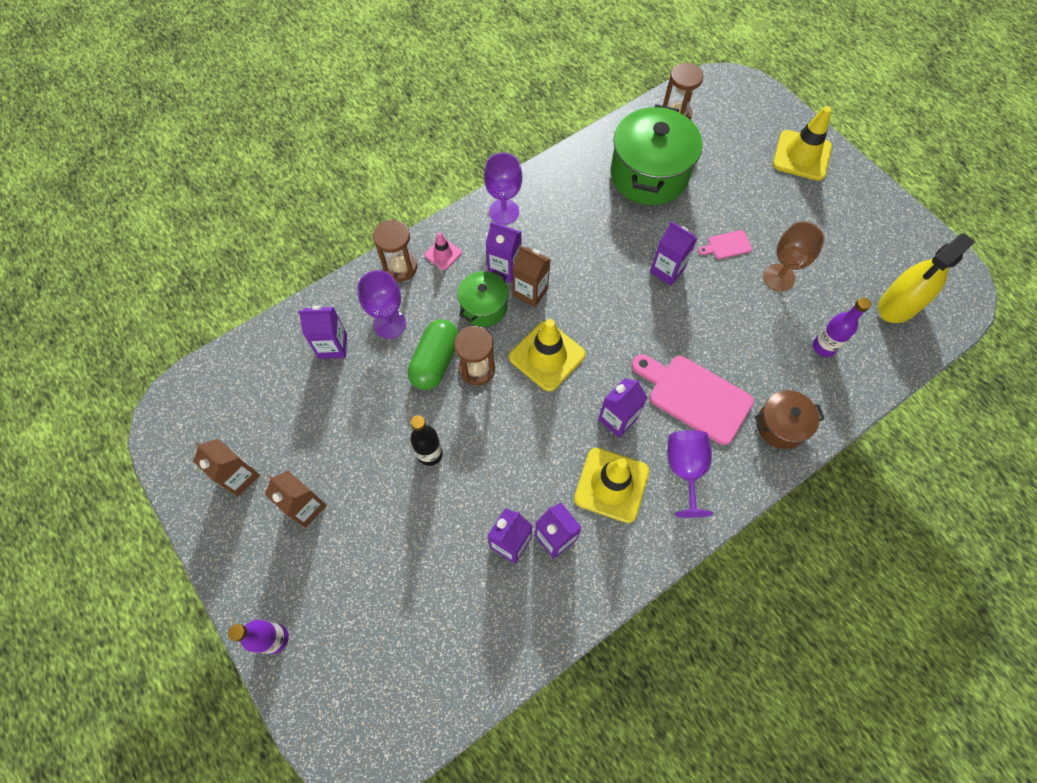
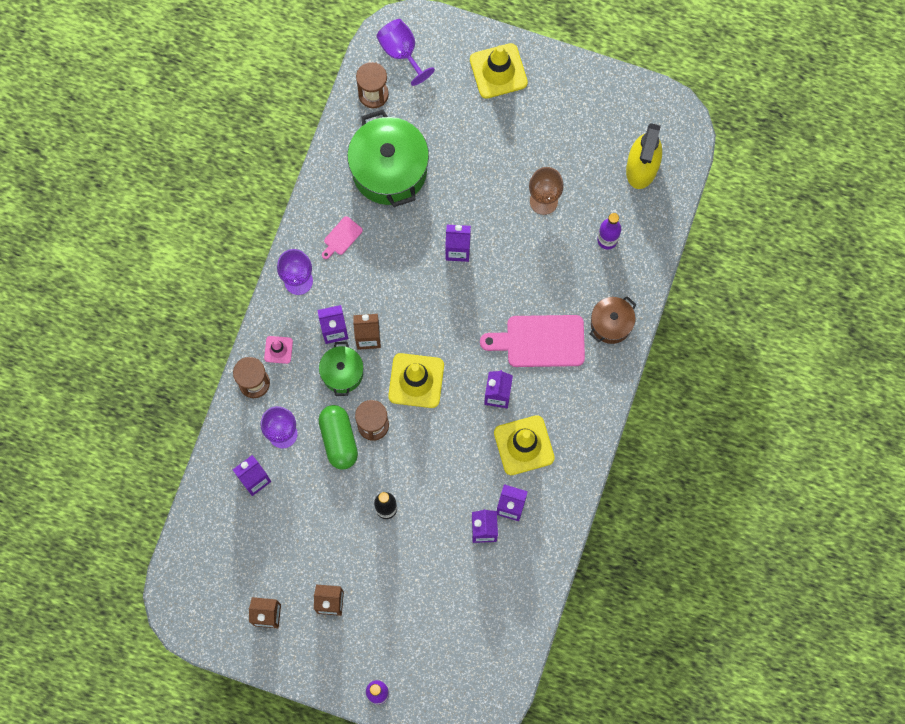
camera: 35 degrees left, 10 degrees up
purple goblet [667,430,713,518] -> purple goblet moved to [376,19,435,86]
pink cutting board [698,230,752,259] -> pink cutting board moved to [322,216,363,259]

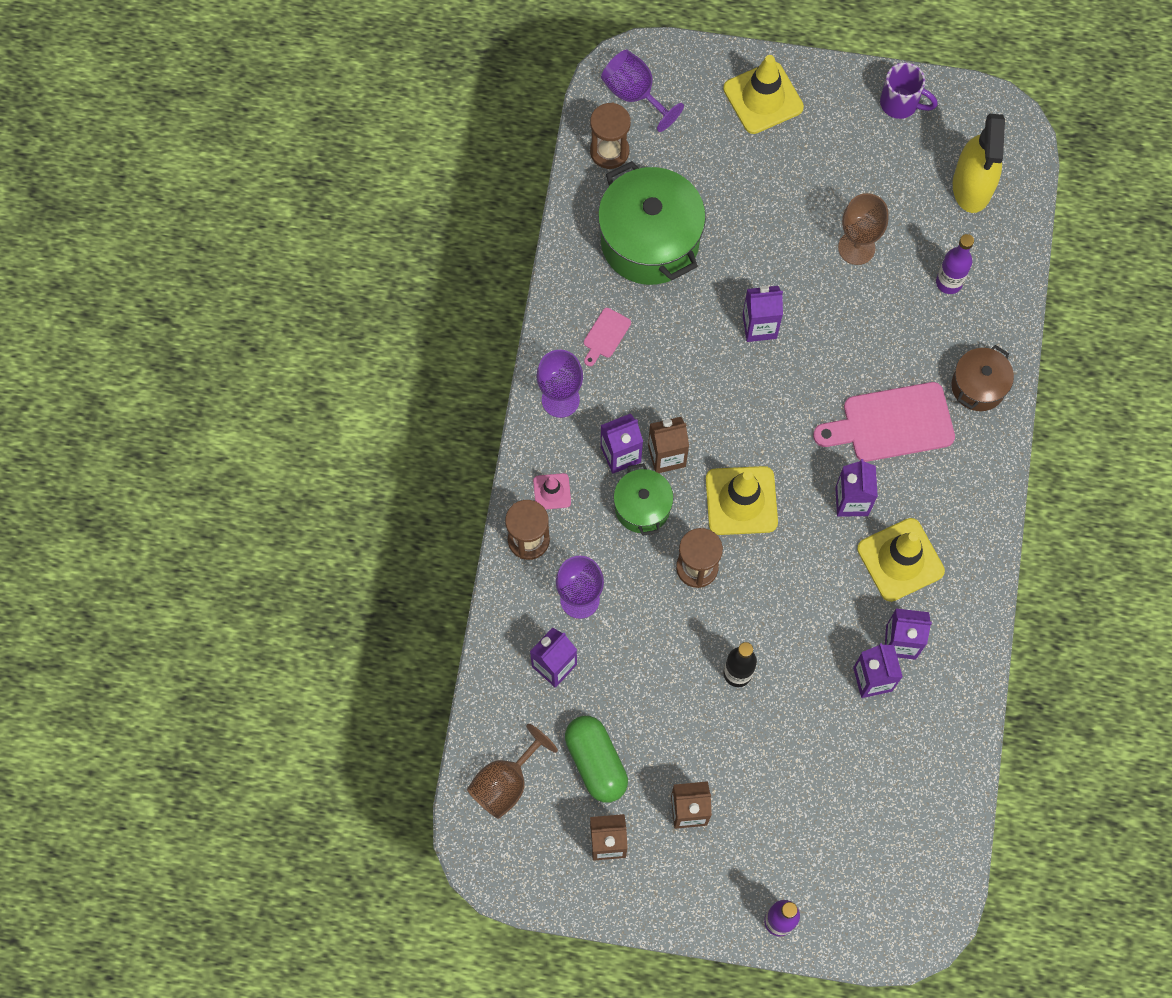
camera: 10 degrees left, 5 degrees down
green capsule [319,405,358,470] -> green capsule moved to [565,716,628,803]
none -> brown goblet [467,724,558,819]
none -> purple mug [880,62,938,119]

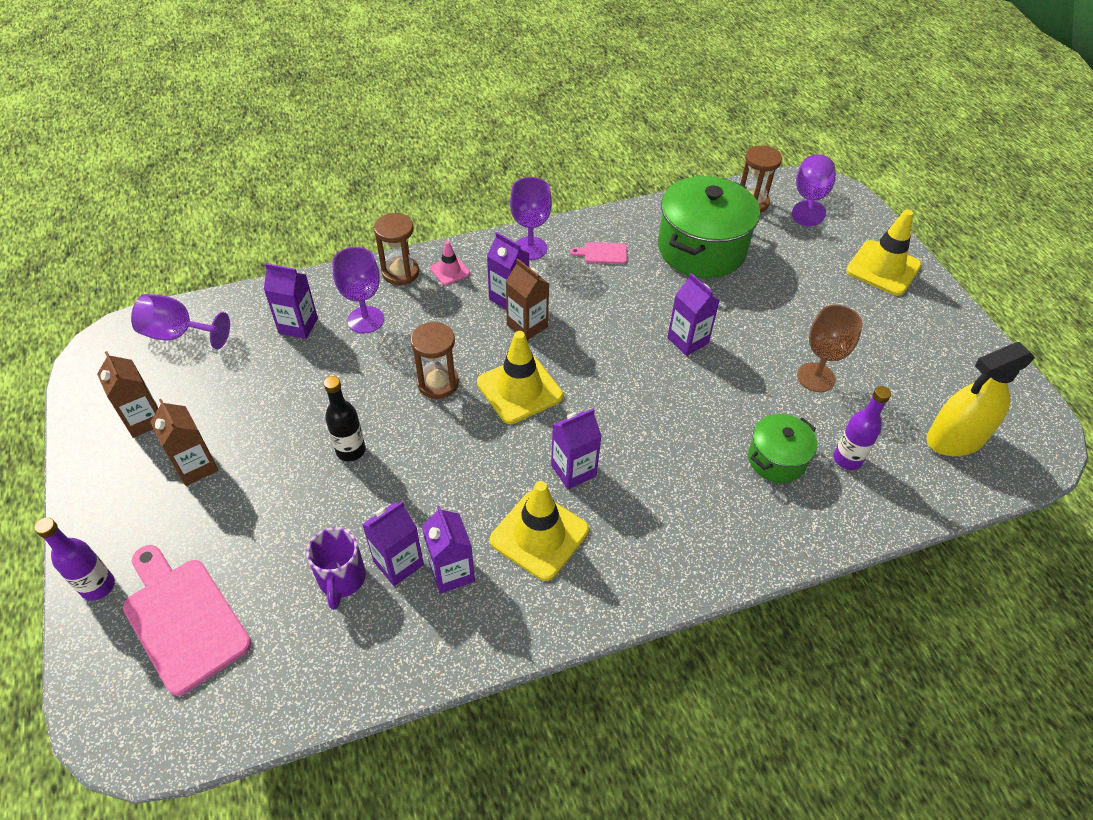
camera: 60 degrees right, 20 degrees down
brown goblet [467,724,558,819] -> purple goblet [131,294,230,349]
green capsule [565,716,628,803] -> none
green pot [613,463,674,536] -> green pot moved to [748,414,817,483]
pink cutting board [813,382,955,462] -> pink cutting board moved to [123,545,251,696]
purple mug [880,62,938,119] -> purple mug moved to [306,527,366,610]
brown pot [952,345,1014,411] -> none

